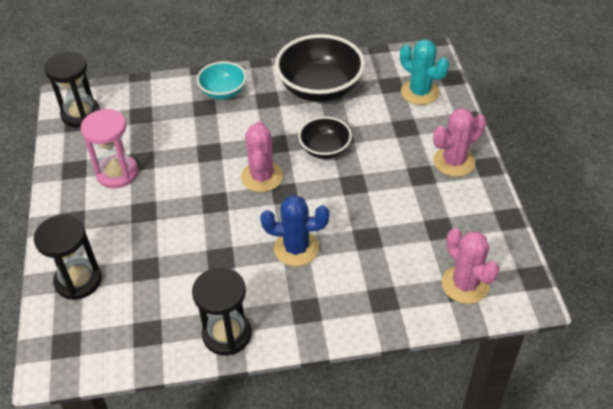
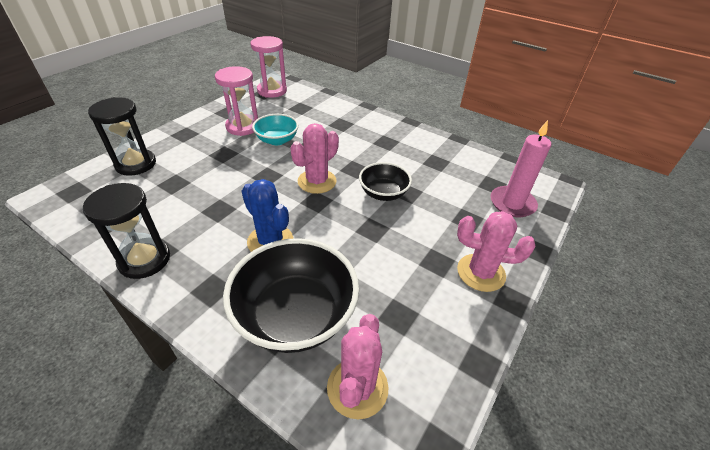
camera: 40 degrees right, 5 degrees down
black hourglass [44,52,100,128] -> pink hourglass [250,36,287,98]
turquoise bowl [197,61,247,99] -> turquoise bowl moved to [252,114,299,145]
black bowl [275,34,365,102] -> black bowl moved to [223,238,359,353]
turquoise cactus [400,39,449,105] -> pink candle [490,120,551,218]

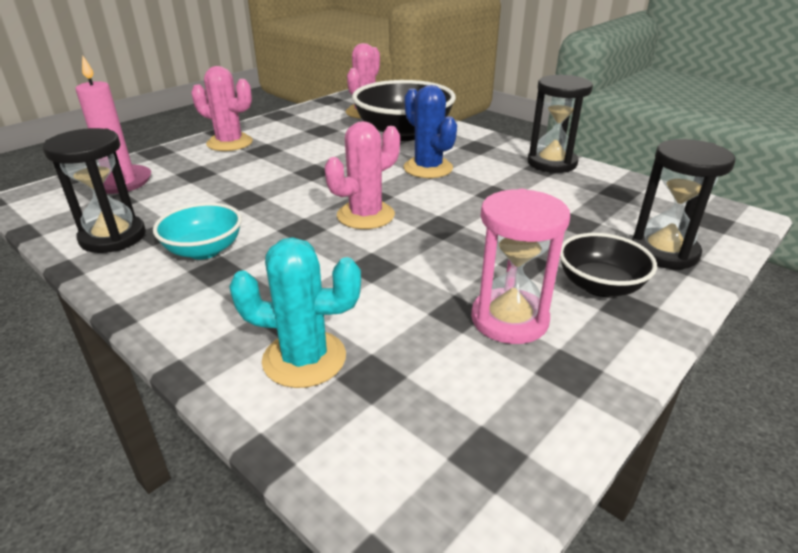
camera: 170 degrees left, 10 degrees down
pink hourglass [250,36,287,98] -> none
turquoise bowl [252,114,299,145] -> turquoise bowl moved to [153,203,242,259]
black bowl [359,162,412,201] -> black bowl moved to [560,233,657,297]
none -> black hourglass [43,128,146,253]
none -> turquoise cactus [229,237,361,388]

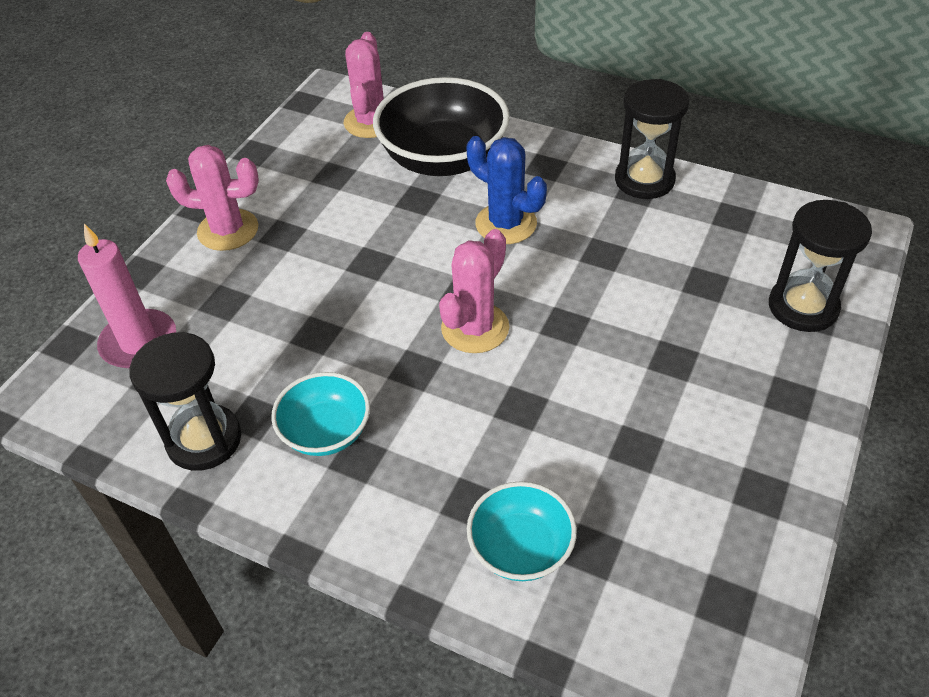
camera: 15 degrees left, 15 degrees up
turquoise cactus [229,237,361,388] -> turquoise bowl [467,481,577,581]
pink hourglass [471,189,570,344] -> none
black bowl [560,233,657,297] -> none

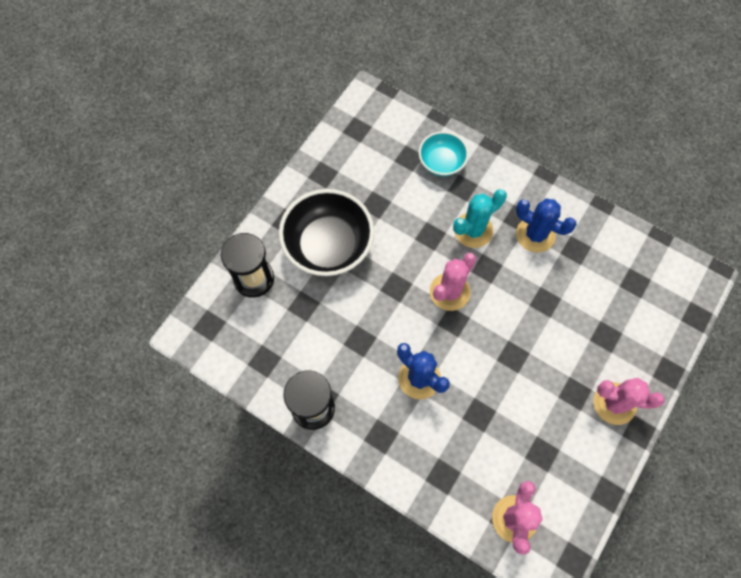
camera: 175 degrees left, 20 degrees up
pink candle [78,224,176,368] -> none
black hourglass [129,332,241,471] -> none
turquoise bowl [271,372,370,456] -> blue cactus [516,198,577,253]
black bowl [373,77,510,176] -> black bowl moved to [279,189,374,276]
none -> turquoise cactus [453,189,507,248]

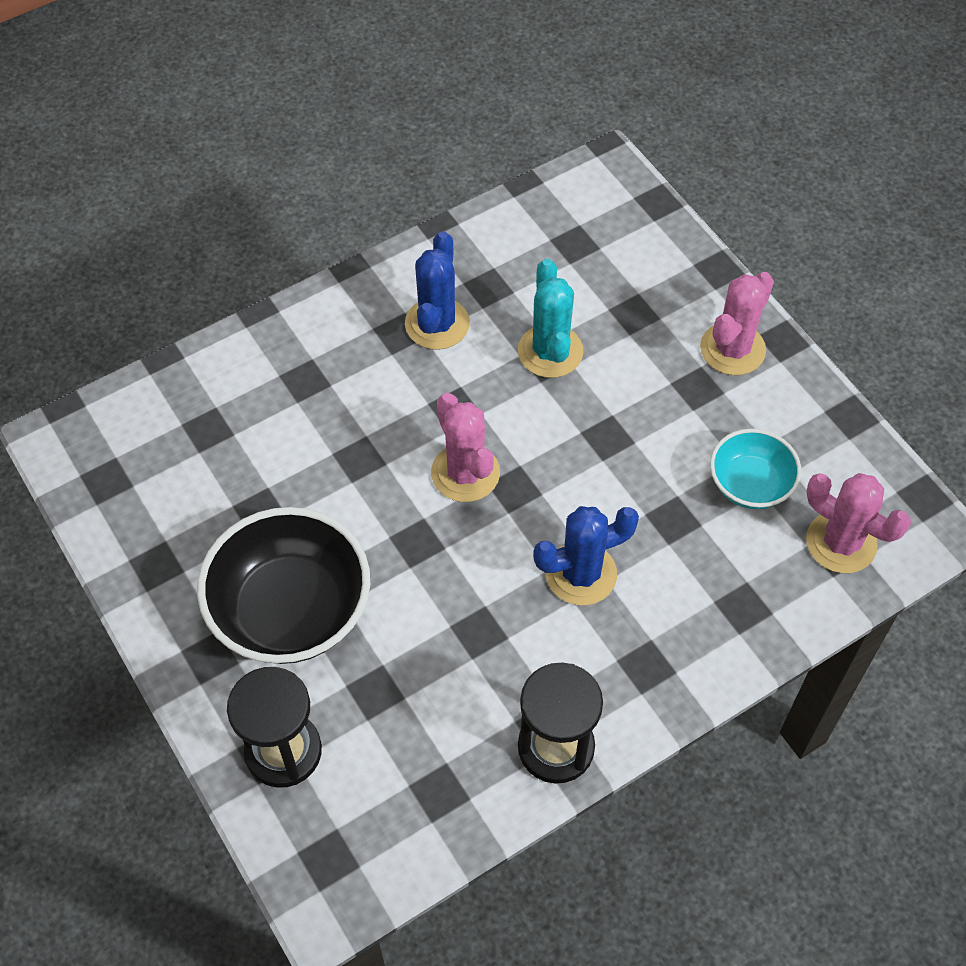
camera: 65 degrees left, 10 degrees down
turquoise bowl [419,131,469,176] -> turquoise bowl moved to [710,429,801,509]
turquoise cactus [453,189,507,248] -> turquoise cactus moved to [518,259,583,378]
blue cactus [516,198,577,253] -> blue cactus turned 45 degrees counterclockwise [405,231,470,350]

